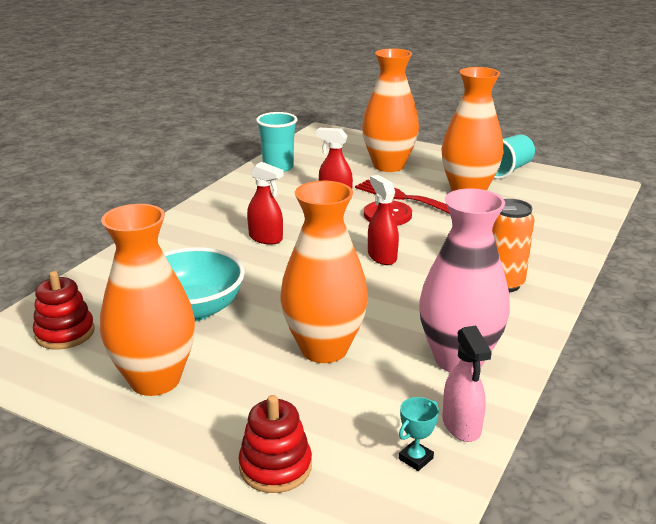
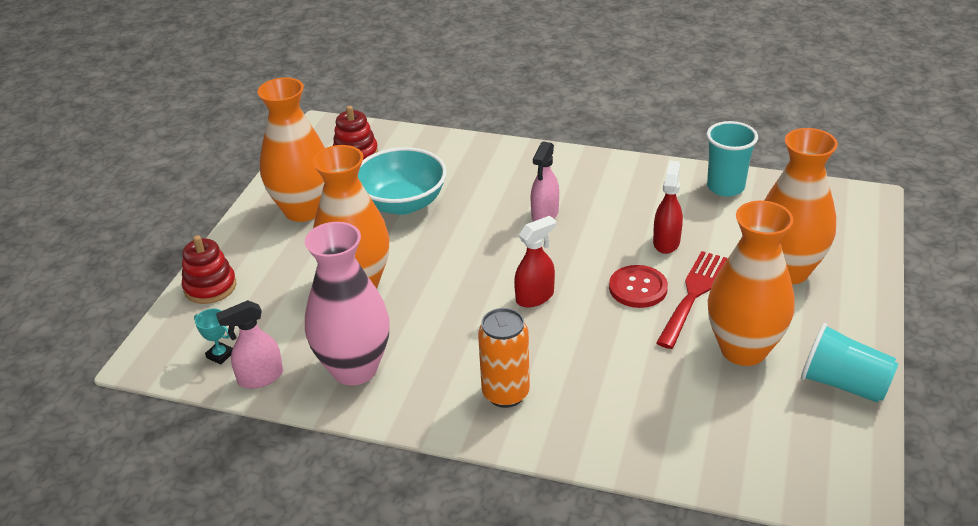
camera: 80 degrees right, 10 degrees up
red spray bottle [247,162,284,245] -> pink spray bottle [531,141,559,221]

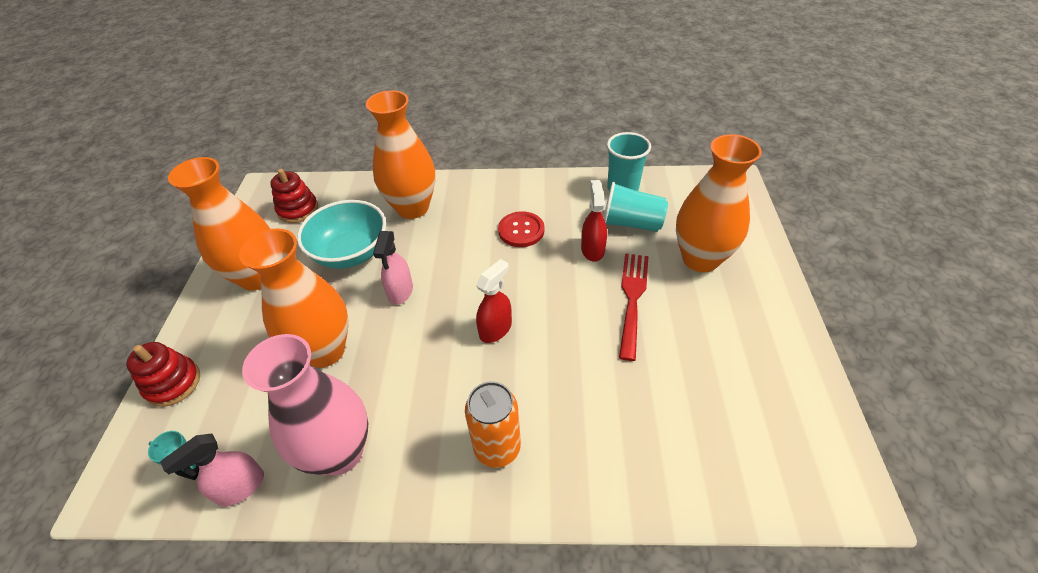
camera: 15 degrees left, 10 degrees up
pink spray bottle [531,141,559,221] -> pink spray bottle moved to [373,231,413,305]
red button [609,265,668,308] -> red button moved to [498,211,545,247]
orange vase [708,201,794,366] -> orange vase moved to [366,90,436,219]
turquoise cup [801,323,898,403] -> turquoise cup moved to [603,182,668,232]

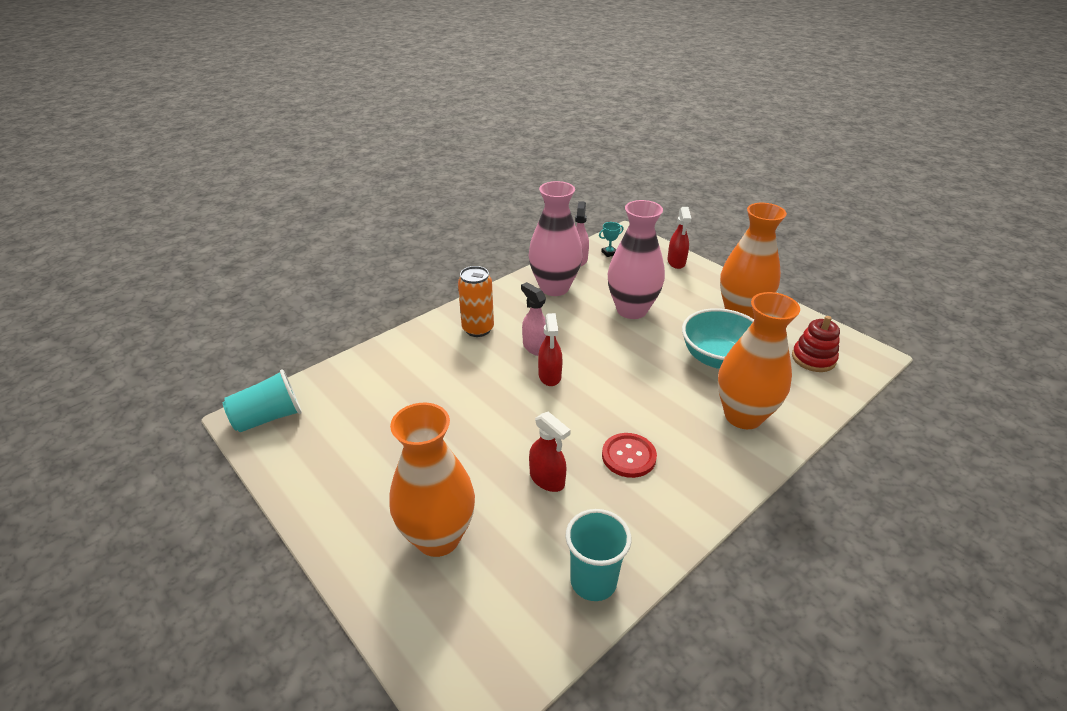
camera: 135 degrees right, 10 degrees down
red stacking toy [126,342,200,407] -> red spray bottle [667,207,691,269]
orange vase [239,228,349,368] -> pink vase [608,200,665,319]
pink spray bottle [373,231,413,305] -> pink spray bottle moved to [521,282,546,356]
turquoise cup [603,182,668,232] -> turquoise cup moved to [223,370,302,432]
red fork [619,253,649,361] -> none

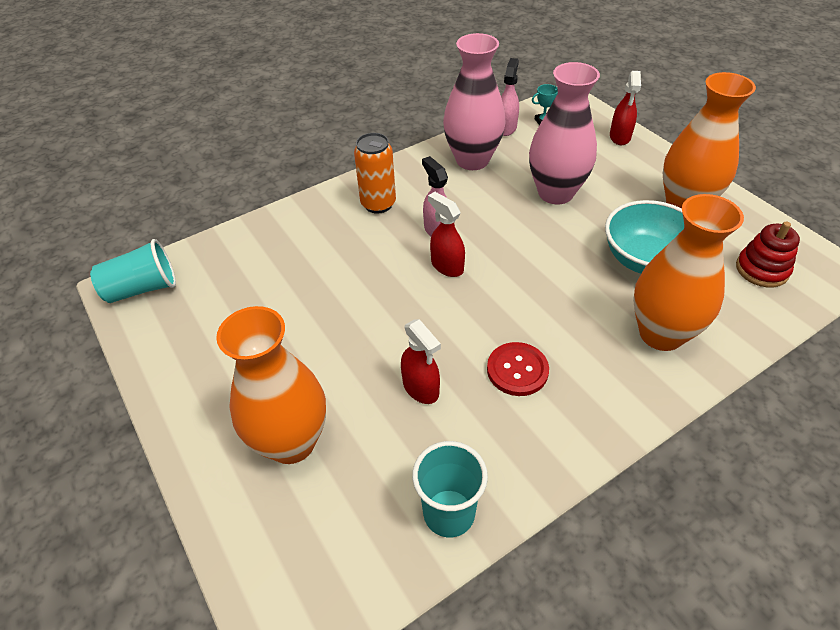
camera: 10 degrees right, 10 degrees up
red spray bottle [538,313,563,386] -> red spray bottle turned 135 degrees clockwise [428,192,465,277]

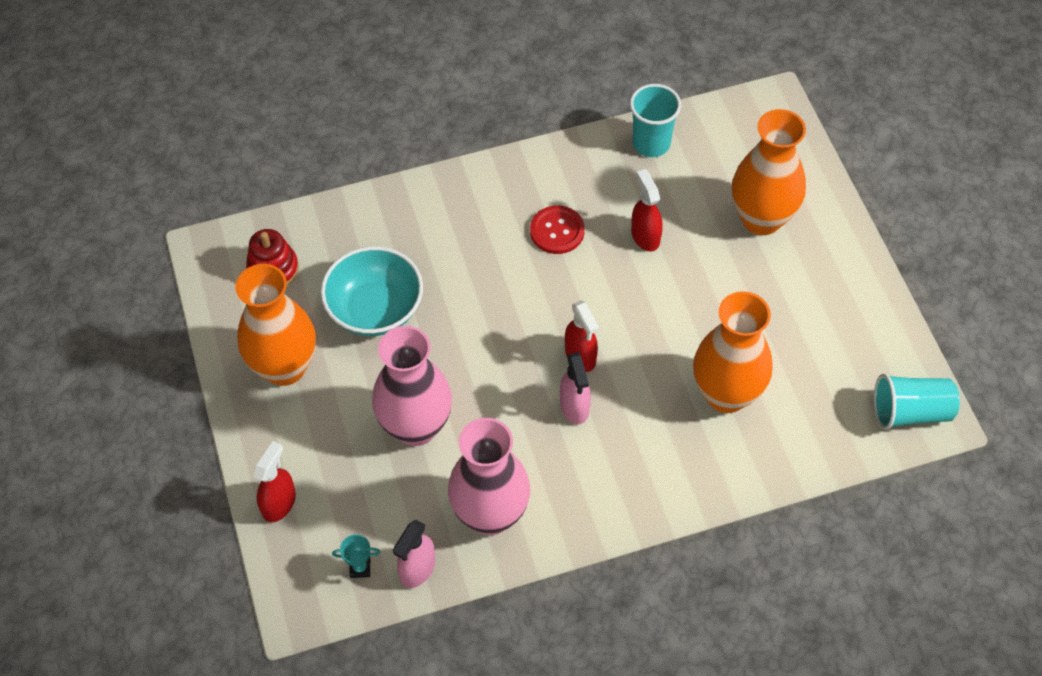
camera: 165 degrees left, 10 degrees up
orange can [354,133,396,214] -> none
orange vase [633,194,744,351] -> orange vase moved to [693,291,772,413]

